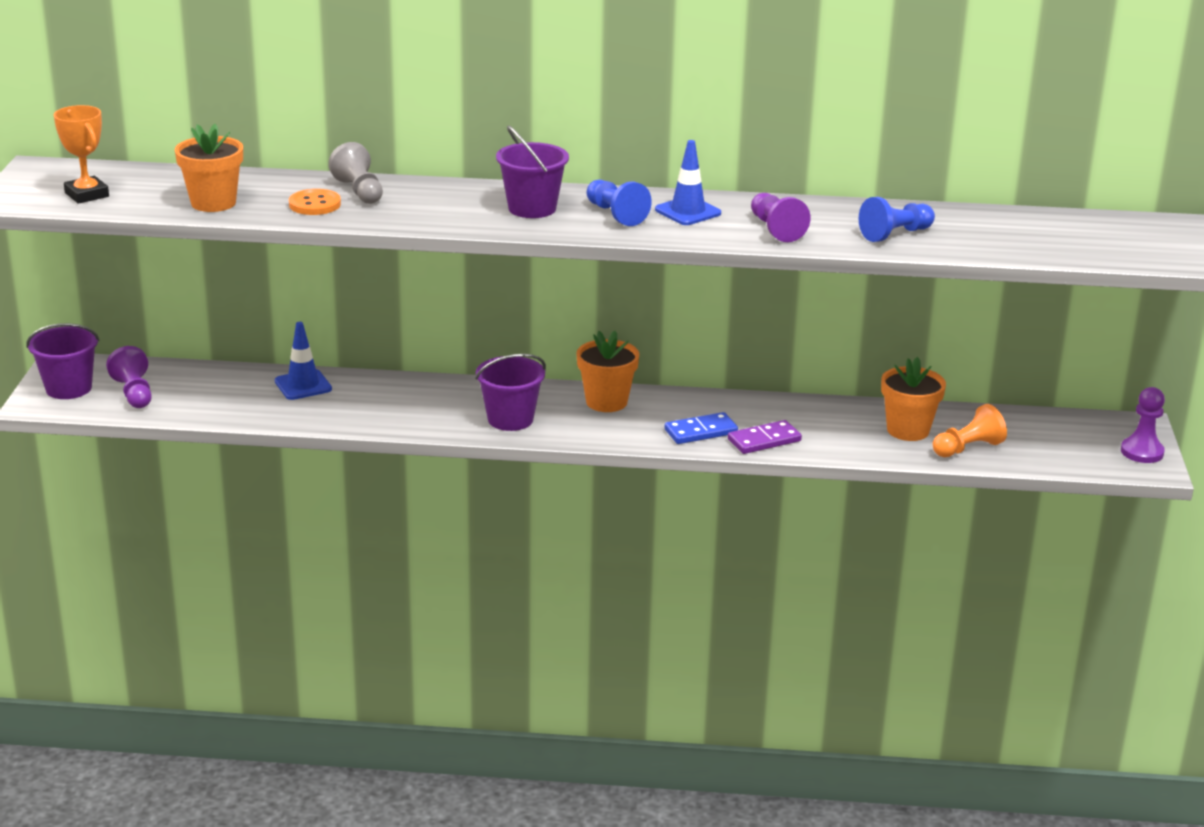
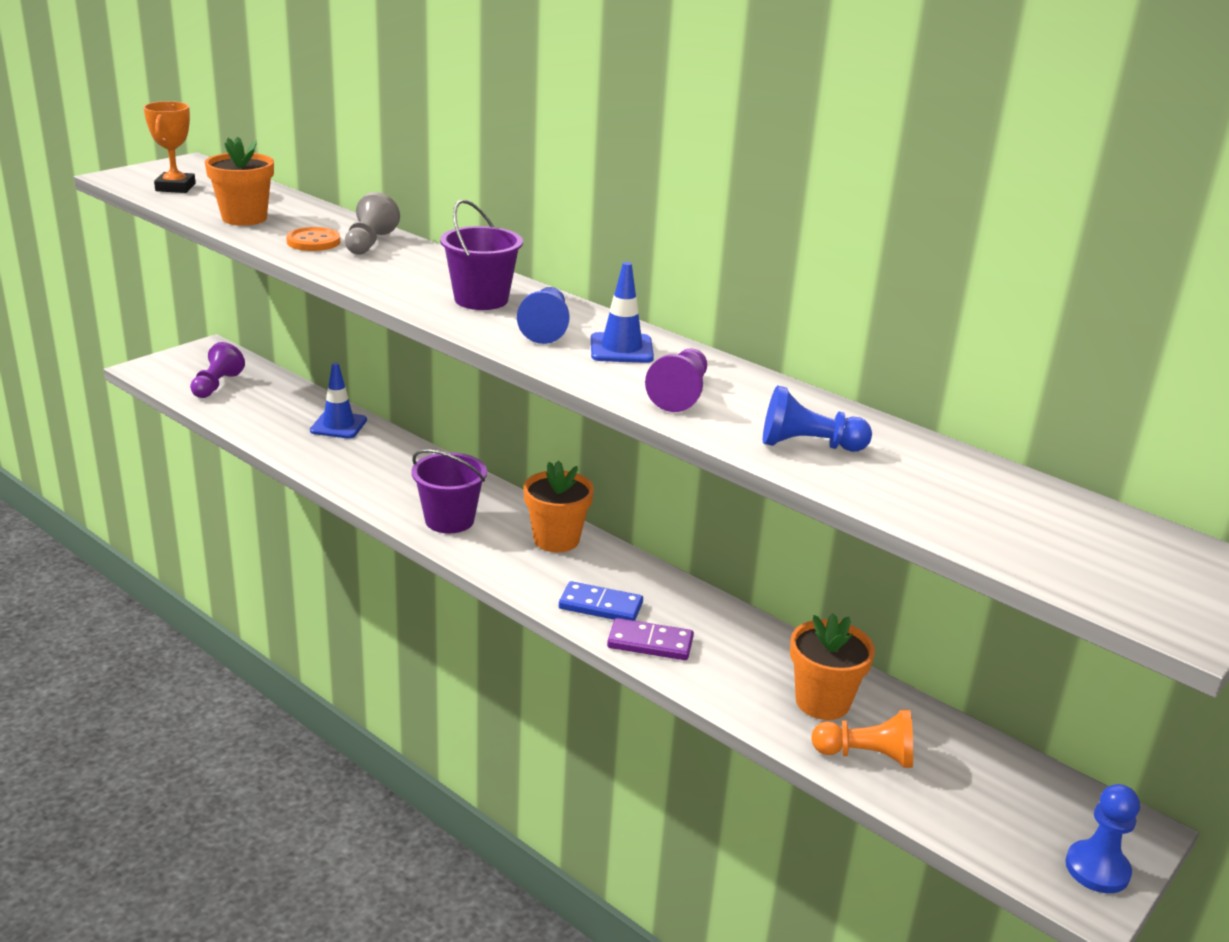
camera: 35 degrees right, 0 degrees up
purple bucket [26,323,100,399] -> none
purple pawn [1121,387,1165,463] -> blue pawn [1065,784,1140,893]

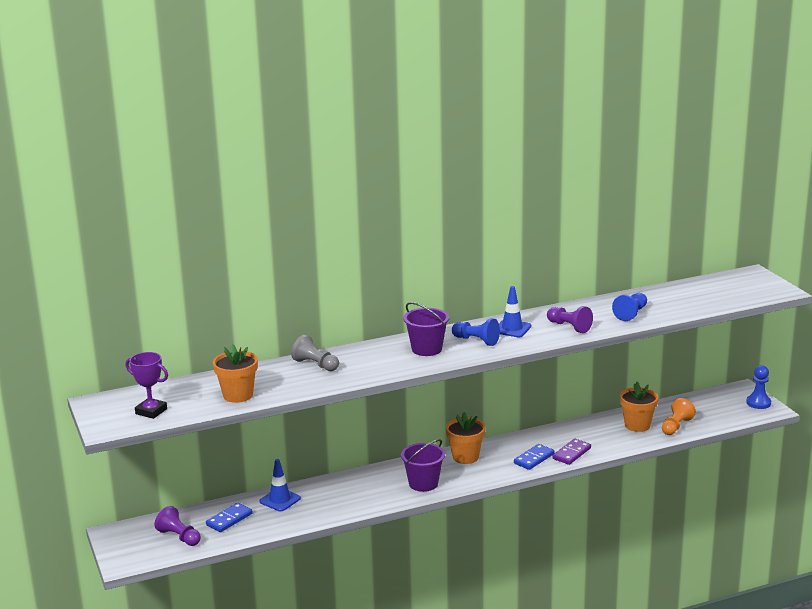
camera: 60 degrees left, 5 degrees down
orange trophy [143,101,196,193] -> purple trophy [126,352,168,419]
orange button [286,227,340,251] -> none
none -> blue domino [206,503,253,532]

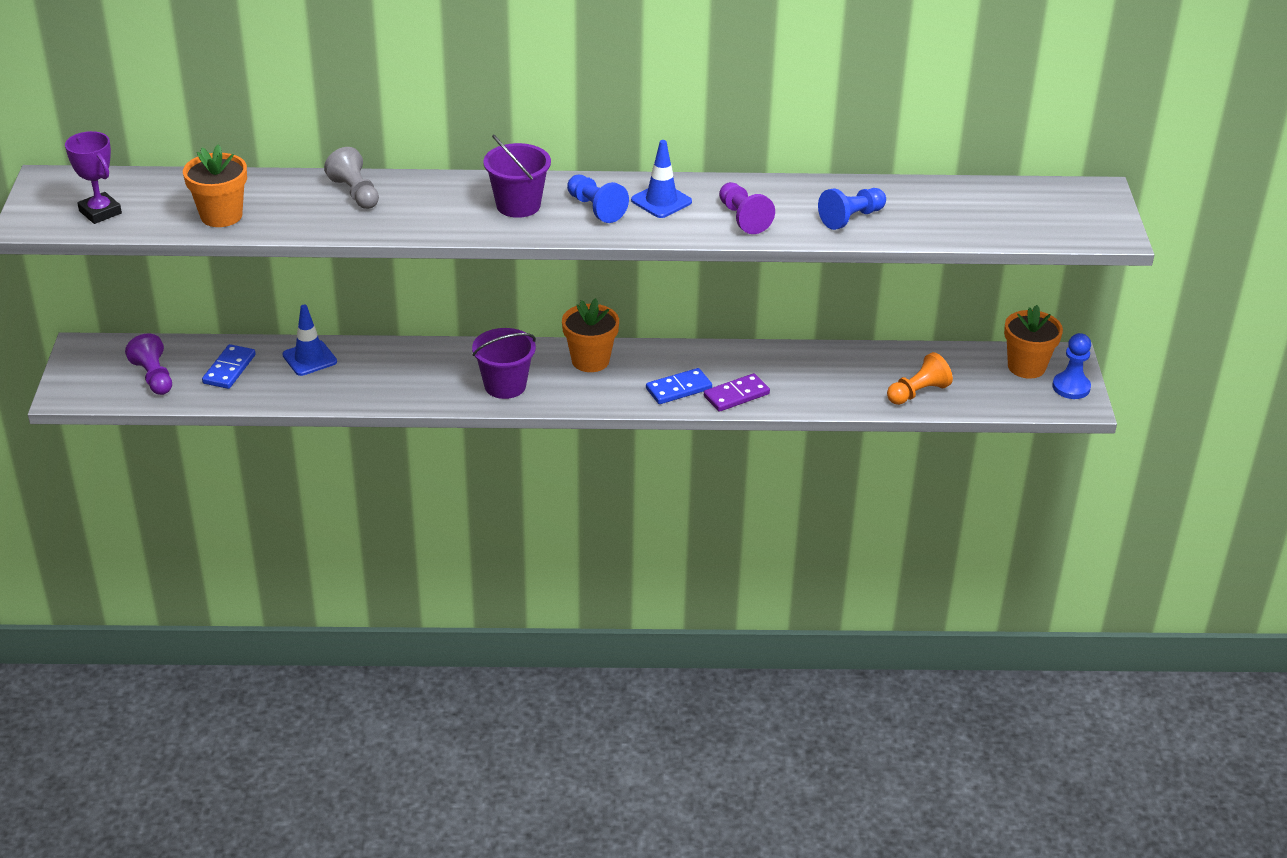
camera: 20 degrees right, 15 degrees up
blue domino [206,503,253,532] -> blue domino turned 45 degrees counterclockwise [202,344,256,389]
orange flower pot [620,382,659,432] -> orange flower pot moved to [1004,305,1063,379]

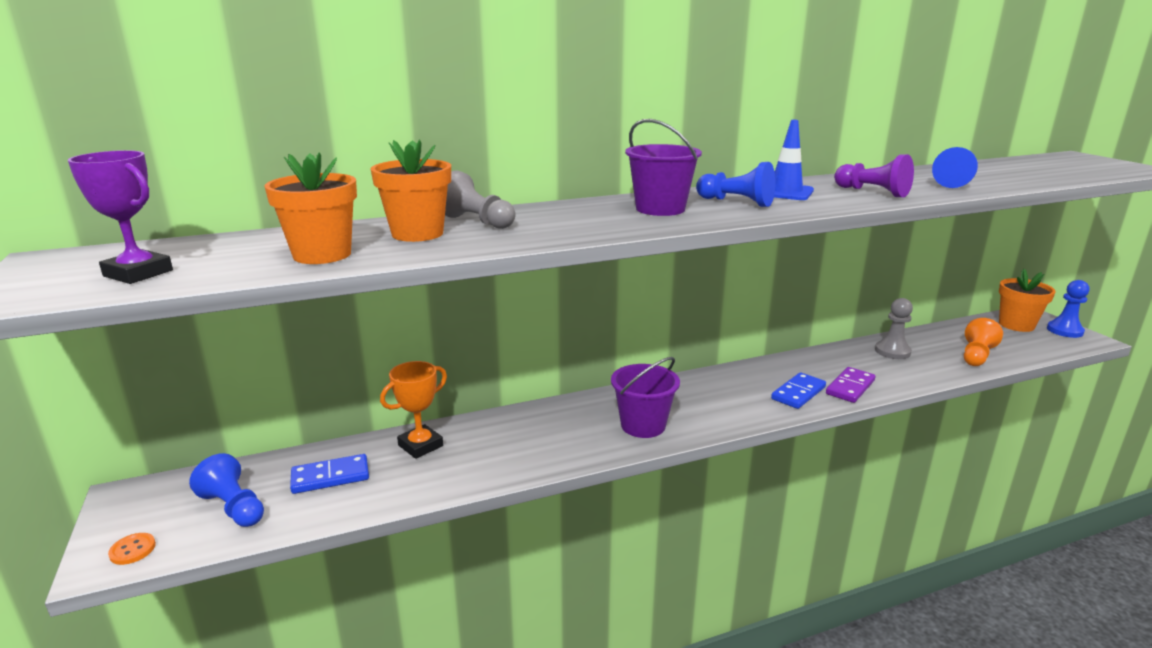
camera: 20 degrees left, 15 degrees down
purple pawn [125,333,172,395] -> blue pawn [189,453,264,527]
blue domino [202,344,256,389] -> blue domino turned 75 degrees clockwise [290,454,369,494]
blue traffic cone [282,305,337,376] -> orange trophy [380,361,447,459]
orange flower pot [562,298,619,372] -> orange flower pot moved to [371,140,451,242]
none -> orange button [108,533,156,565]
none -> grey pawn [875,298,913,359]

